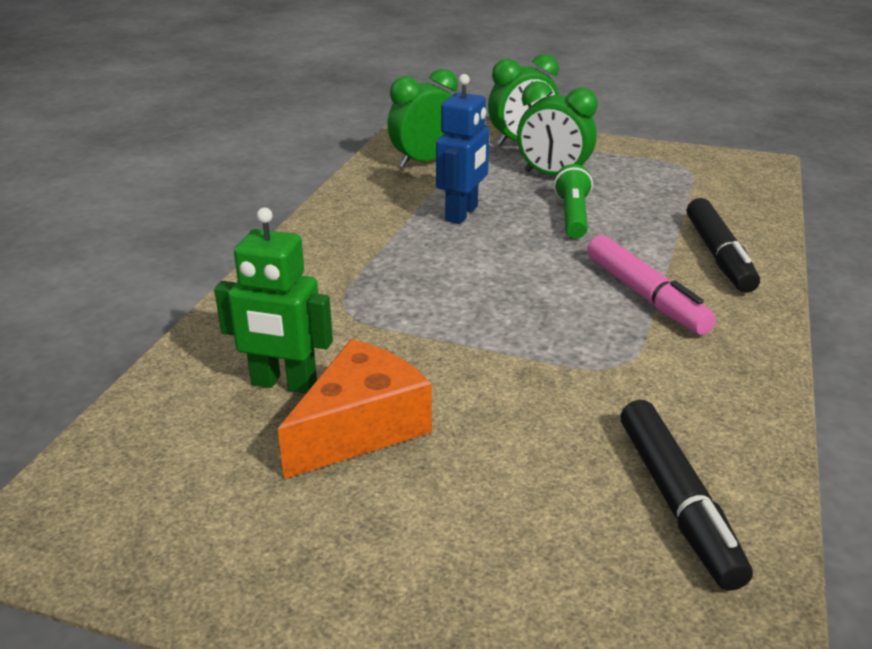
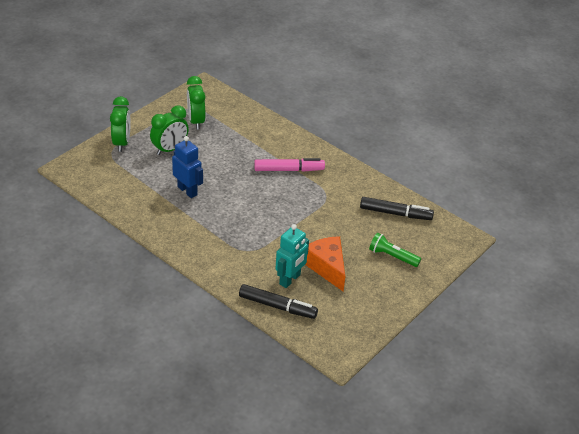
camera: 70 degrees left, 10 degrees up
green robot [214,208,333,394] -> turquoise robot [275,224,309,288]
green clock [387,69,458,168] -> green clock moved to [187,76,205,130]
green flashlight [554,164,593,238] -> green flashlight moved to [369,233,421,267]
black marker [687,198,760,293] -> black marker moved to [239,284,318,319]

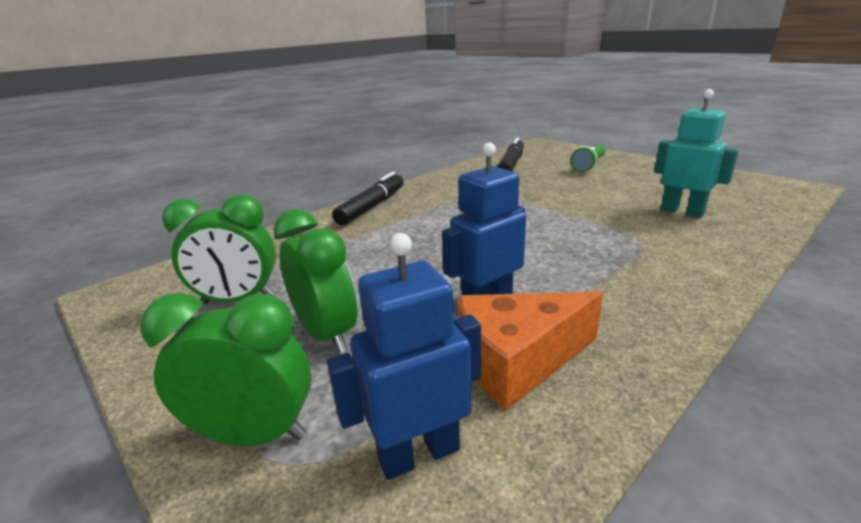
camera: 80 degrees left, 15 degrees down
black marker [239,284,318,319] -> black marker moved to [332,172,404,225]
pink marker [254,158,325,172] -> none
orange cheese [305,236,345,292] -> orange cheese moved to [459,292,603,410]
none -> blue robot [327,233,481,480]

